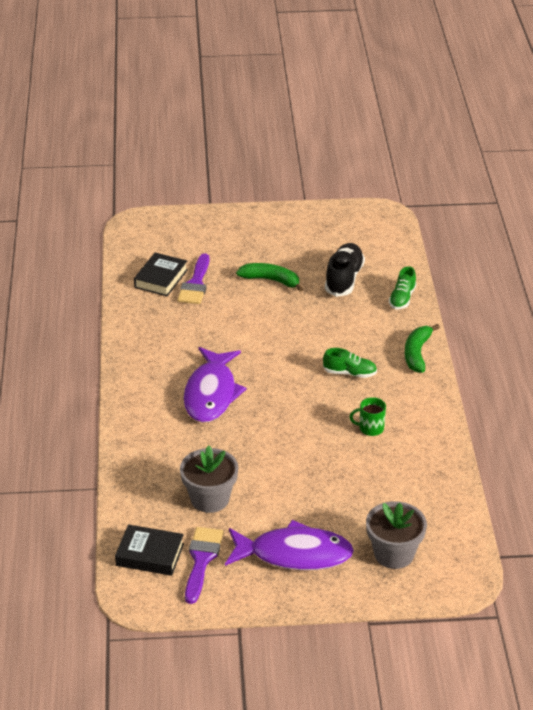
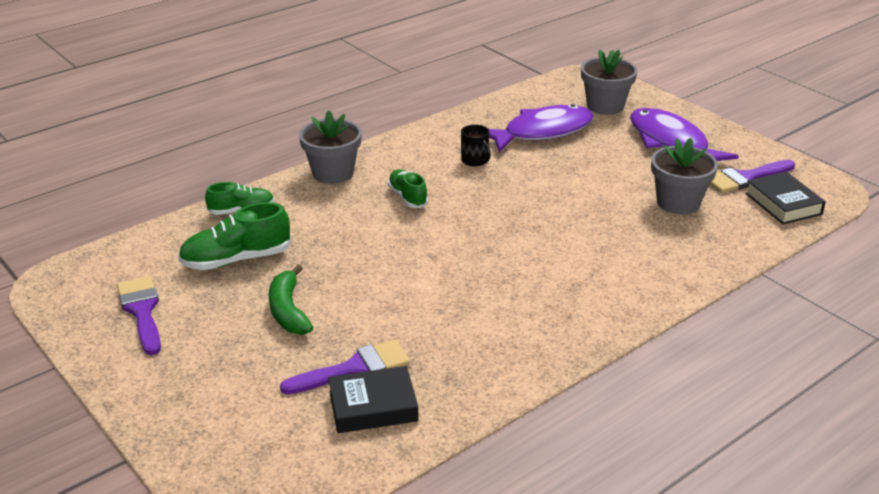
camera: 125 degrees left, 5 degrees down
purple fish [183,347,247,423] -> purple fish moved to [489,104,594,152]
black shoe [325,243,365,297] -> green shoe [178,202,291,270]
green mug [350,397,386,436] -> black mug [461,124,491,167]
green banana [404,324,440,373] -> grey flower pot [299,110,362,184]
none -> purple brush [117,276,161,355]

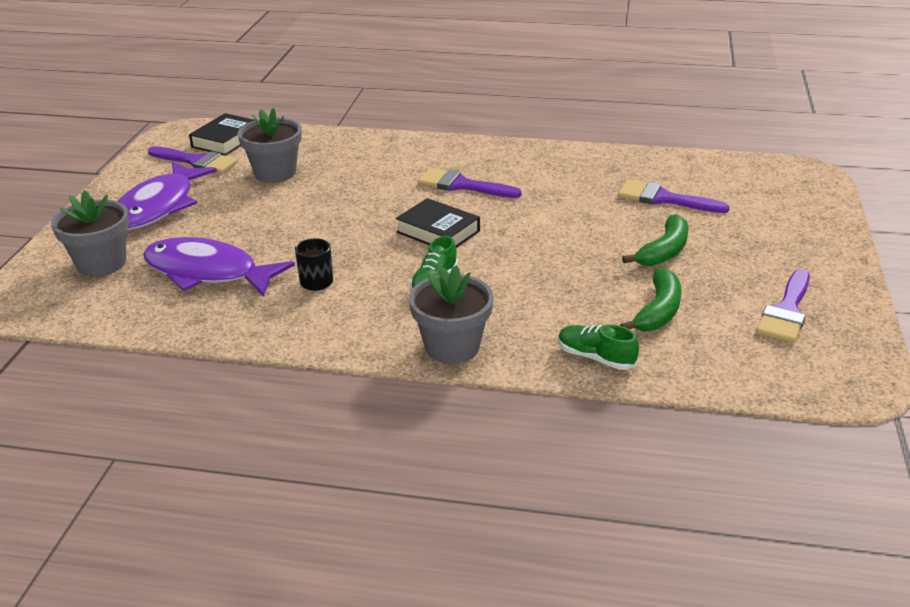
camera: 130 degrees left, 0 degrees up
green shoe [178,202,291,270] -> green banana [620,268,681,331]
black book [328,366,419,433] -> black book moved to [396,198,480,248]
none -> purple brush [418,168,522,198]

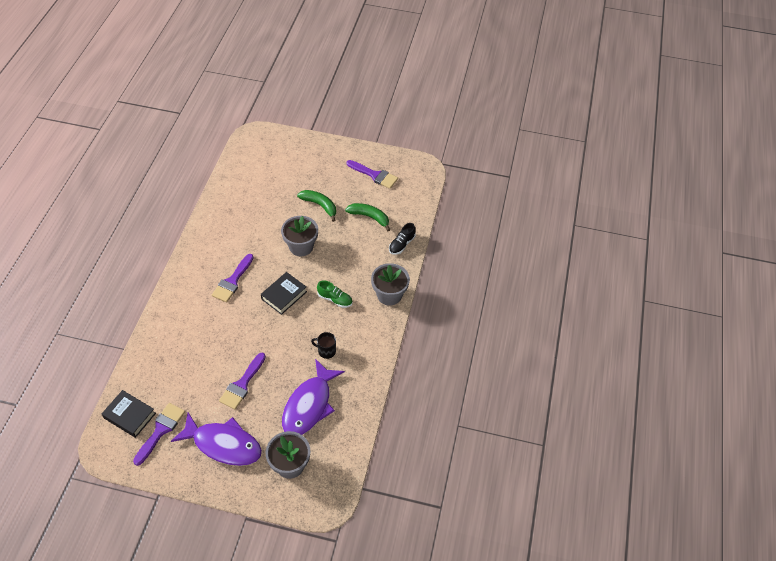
camera: 90 degrees left, 20 degrees up
grey flower pot [238,108,302,183] -> grey flower pot moved to [281,216,318,256]
green shoe [558,324,639,370] -> black shoe [389,223,416,255]
purple brush [618,180,730,213] -> purple brush moved to [219,353,266,410]

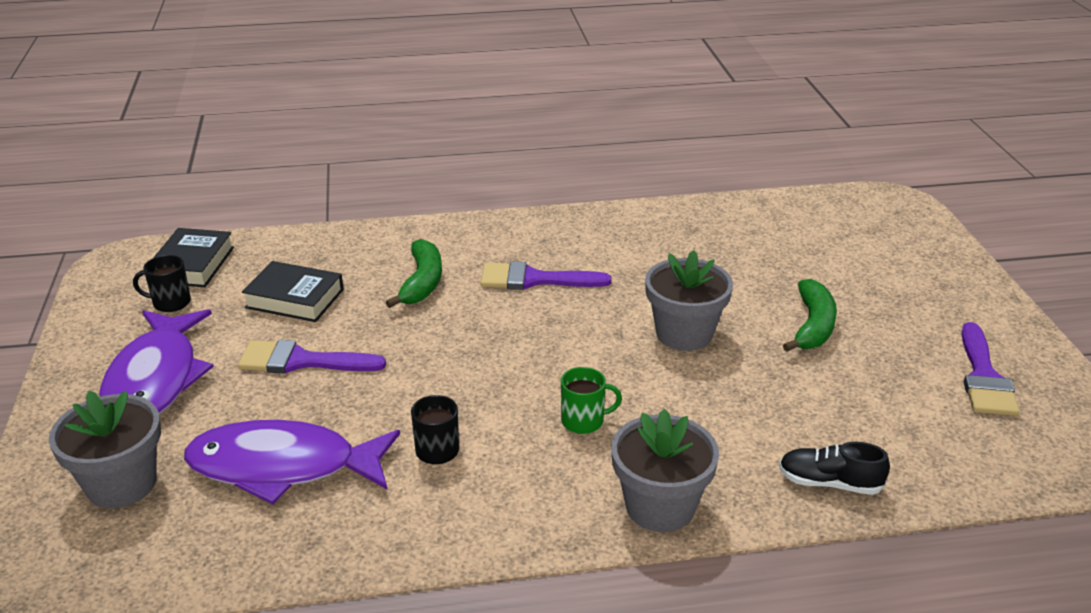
camera: 70 degrees right, 20 degrees down
purple brush [133,403,185,466] -> black mug [133,255,191,312]
black book [261,272,307,315] -> black book moved to [242,261,344,322]
green shoe [317,280,353,308] -> green mug [561,367,622,434]
green banana [345,203,390,231] -> green banana moved to [386,239,442,308]

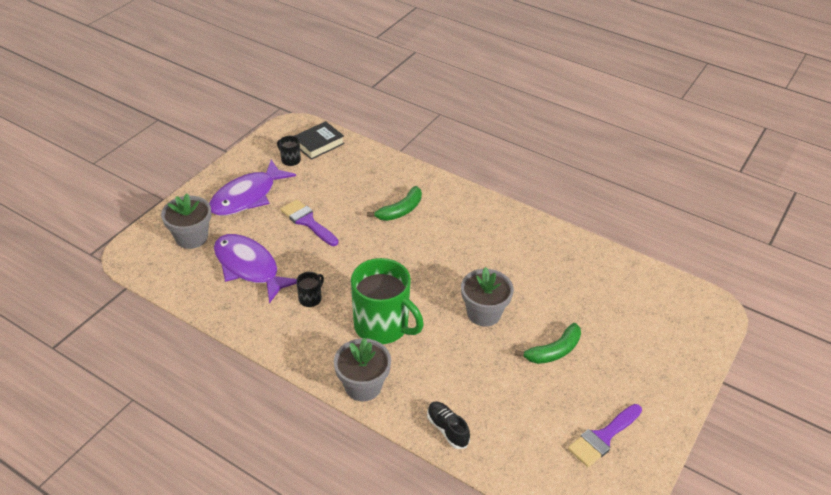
camera: 40 degrees right, 10 degrees up
black book [242,261,344,322] -> none
purple brush [480,262,611,290] -> none
green mug [561,367,622,434] -> green mug [351,258,424,344], size x2.33

